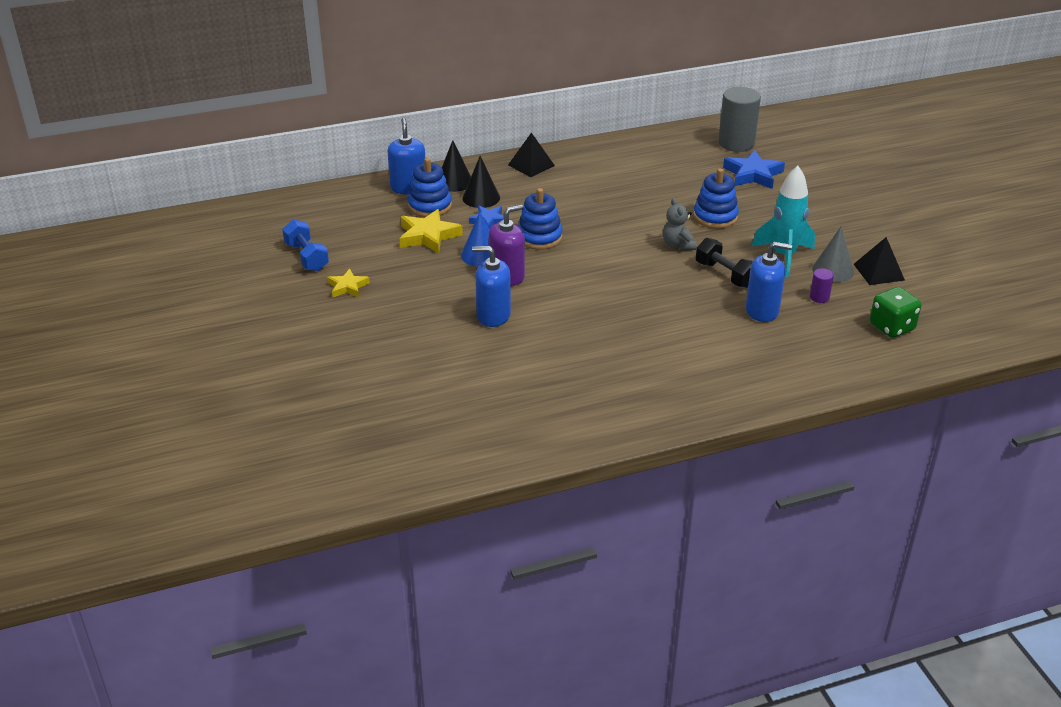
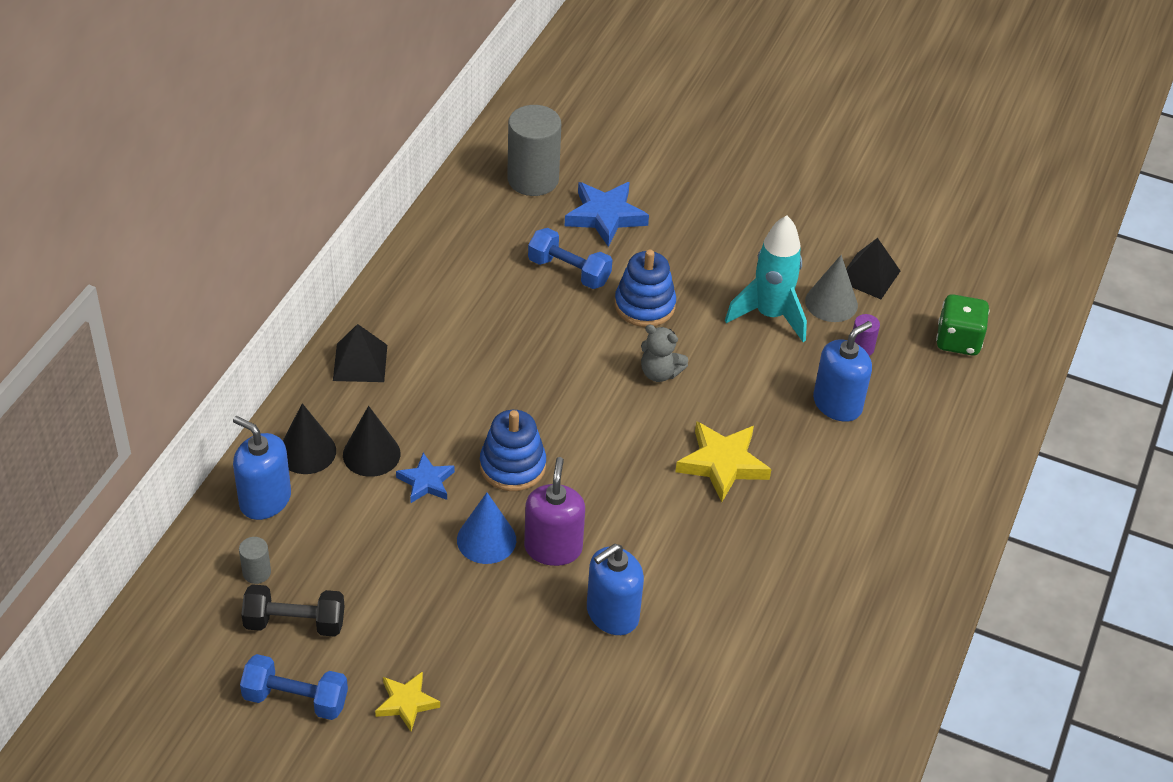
camera: 50 degrees left, 10 degrees up
yellow star [399,209,463,254] -> yellow star moved to [675,421,772,502]
blue stacking toy [408,158,452,217] -> none
black dumbbell [696,238,753,288] -> black dumbbell moved to [241,584,345,637]
none -> grey cylinder [239,537,271,584]
none -> blue dumbbell [528,228,612,289]

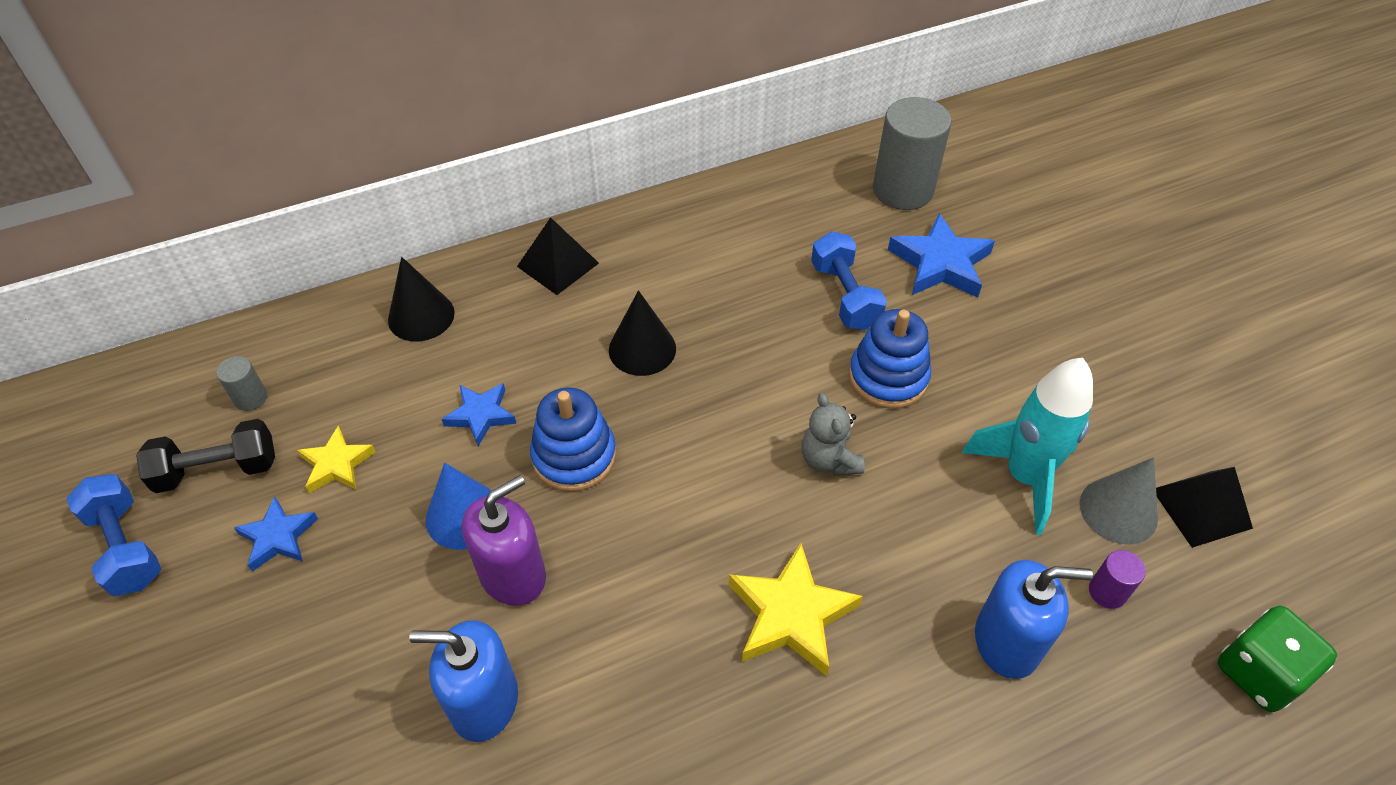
camera: 45 degrees right, 5 degrees up
blue soap dispenser [233,416,291,520] -> none
black dumbbell [241,584,345,637] -> black dumbbell turned 60 degrees counterclockwise [136,419,275,493]
black cone [343,406,401,477] -> black cone moved to [609,290,676,376]
yellow star [375,671,440,731] -> yellow star moved to [297,425,376,493]
none -> blue star [234,496,318,572]

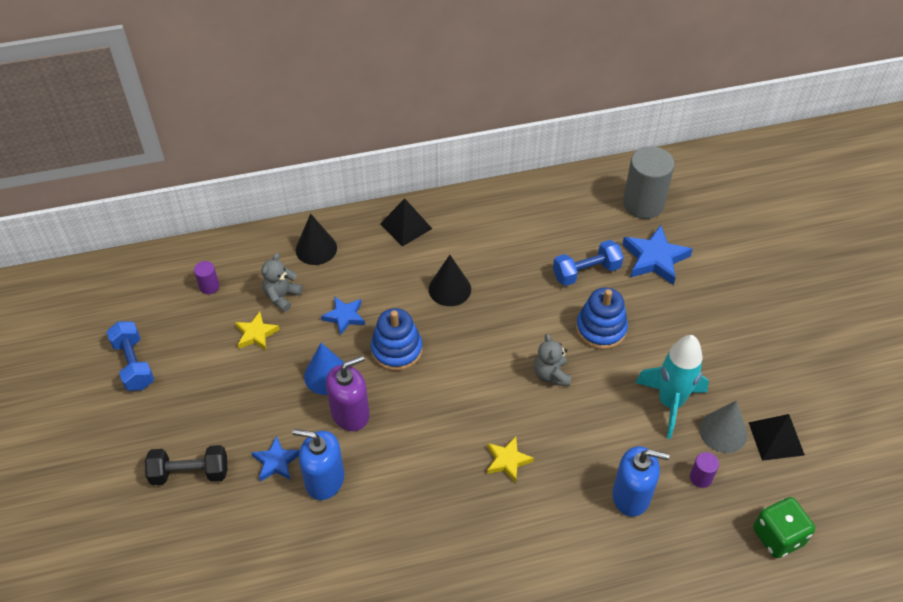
camera: 10 degrees right, 0 degrees up
black dumbbell [136,419,275,493] -> black dumbbell moved to [145,445,227,485]
grey cylinder [216,356,267,411] -> purple cylinder [194,261,219,294]
blue star [234,496,318,572] -> blue star moved to [251,436,300,482]
yellow star [729,543,863,676] -> yellow star [487,436,534,483], size x0.61
blue dumbbell [811,231,887,330] -> blue dumbbell turned 75 degrees clockwise [553,240,624,286]
none -> grey teddy bear [261,253,302,312]

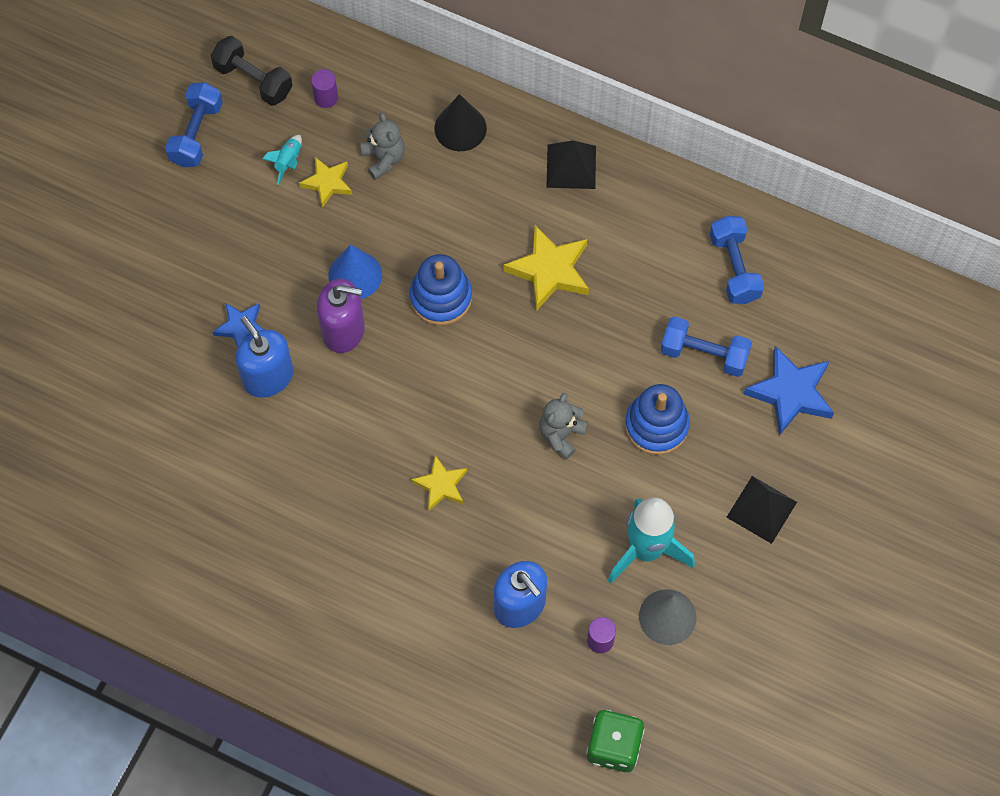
camera: 40 degrees right, 15 degrees up
black dumbbell [145,445,227,485] -> black dumbbell moved to [211,36,293,106]
grey teddy bear [261,253,302,312] -> grey teddy bear turned 90 degrees clockwise [361,112,405,180]
blue star [321,296,365,336] -> none
black cone [429,255,471,306] -> yellow star [503,225,589,311]
grey cylinder [623,146,674,219] -> none
black pyramid [749,414,805,461] -> black pyramid moved to [726,476,797,544]
none -> turquoise rocket [262,135,302,185]
none -> blue dumbbell [710,216,764,304]

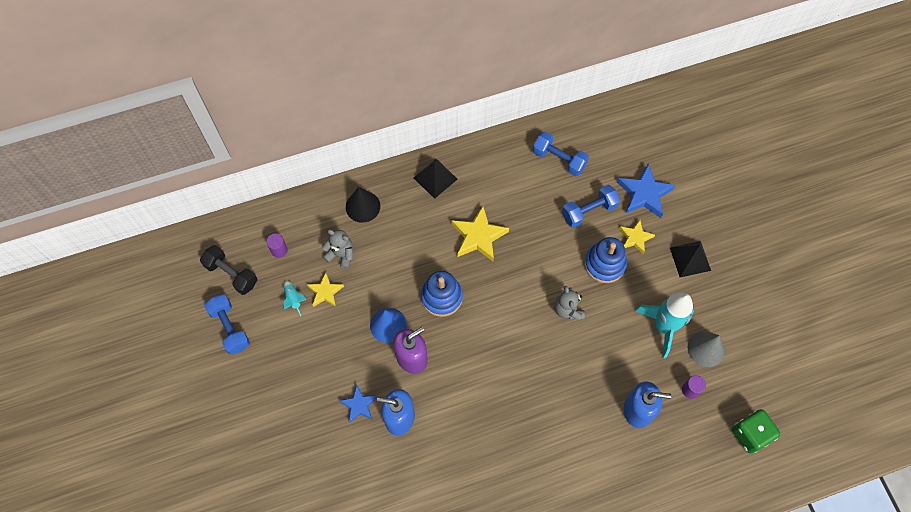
camera: 45 degrees left, 0 degrees up
black dumbbell [211,36,293,106] -> black dumbbell turned 45 degrees clockwise [200,245,258,295]
yellow star [411,455,467,511] -> yellow star moved to [619,220,655,254]

